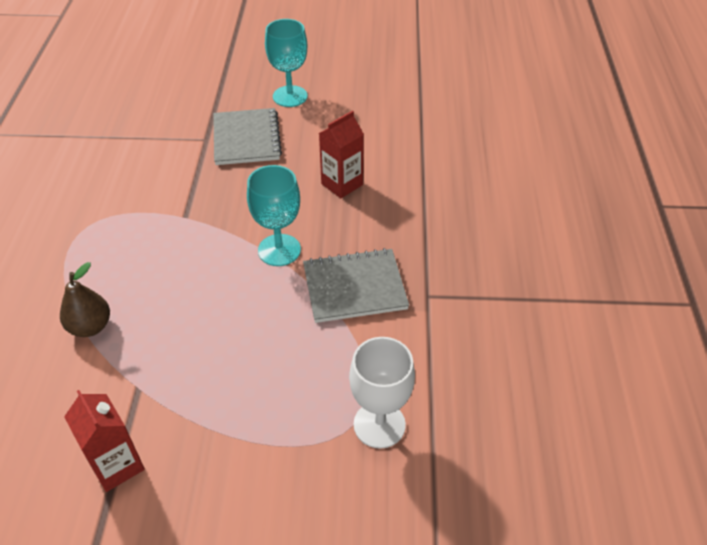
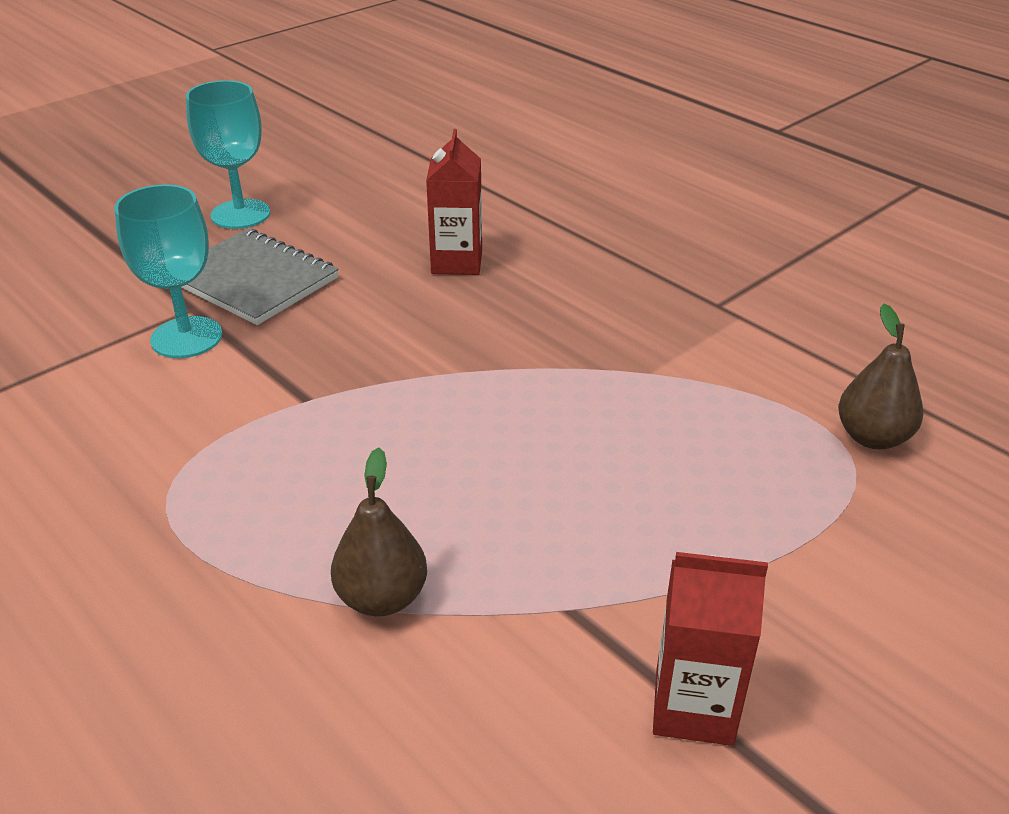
camera: 45 degrees left, 10 degrees down
turquoise goblet [247,165,301,266] -> turquoise goblet moved to [114,184,222,358]
grey notebook [303,248,409,323] -> none
white goblet [349,337,415,449] -> brown pear [838,304,923,449]

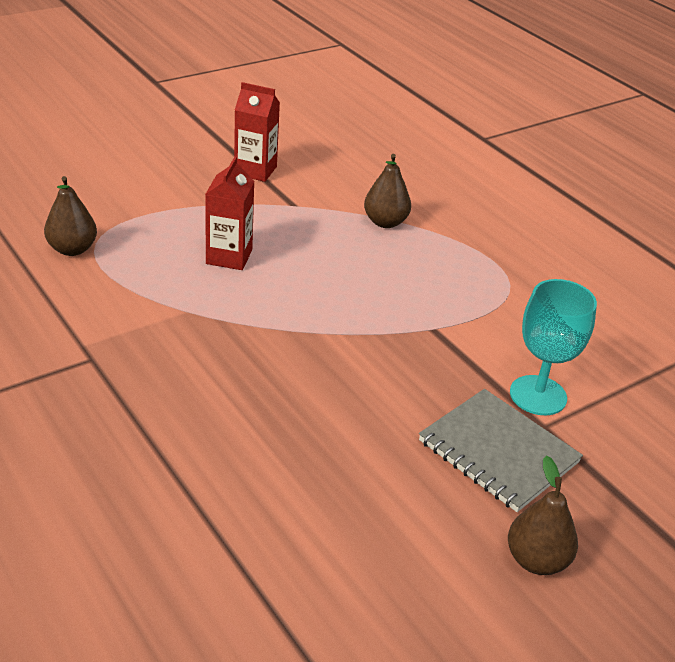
camera: 175 degrees left, 0 degrees up
turquoise goblet [186,80,270,229] -> brown pear [508,455,578,575]
red carton [426,129,482,275] -> red carton moved to [205,156,254,270]

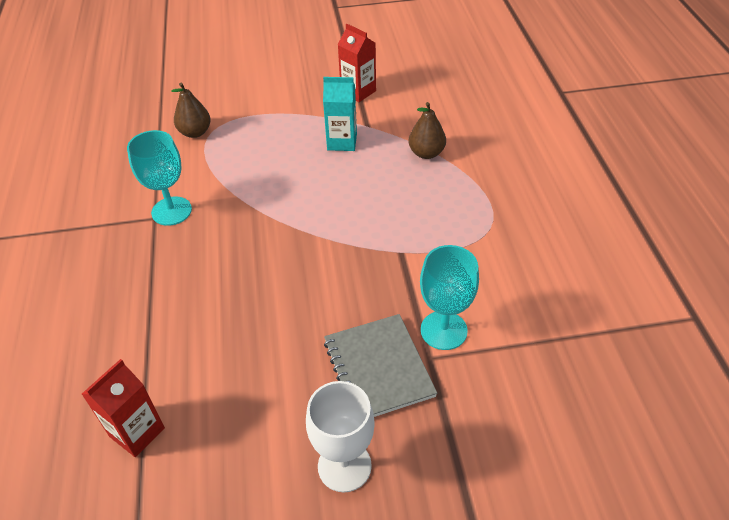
camera: 30 degrees right, 10 degrees up
red carton [205,156,254,270] -> red carton moved to [82,359,165,457]
brown pear [508,455,578,575] -> white goblet [306,381,375,492]
none -> turquoise goblet [127,130,192,226]
none -> turquoise carton [323,77,357,151]

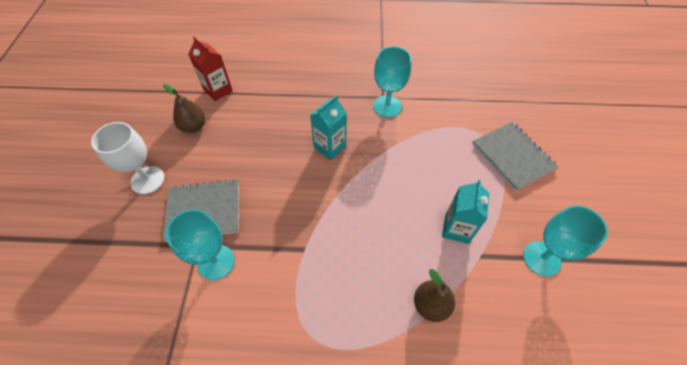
camera: 100 degrees right, 10 degrees up
brown pear [171,83,211,138] -> brown pear moved to [163,84,205,133]
red carton [338,24,376,102] -> turquoise goblet [523,205,608,276]
none -> turquoise carton [310,95,347,160]
none -> grey notebook [472,122,558,191]

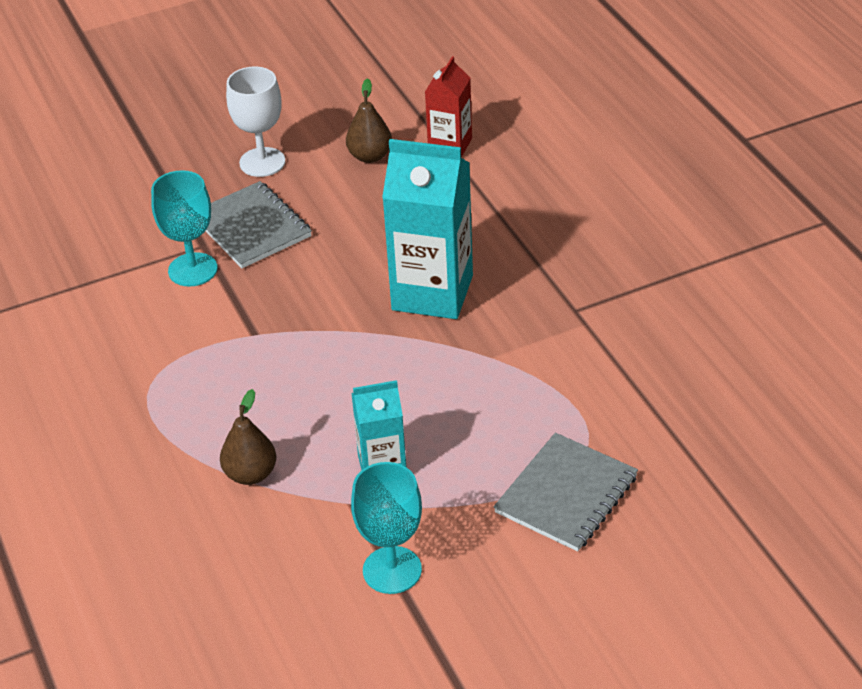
camera: 65 degrees right, 15 degrees down
turquoise carton [310,95,347,160] -> turquoise carton [382,139,473,319], size x1.77
turquoise goblet [373,46,411,118] -> none

